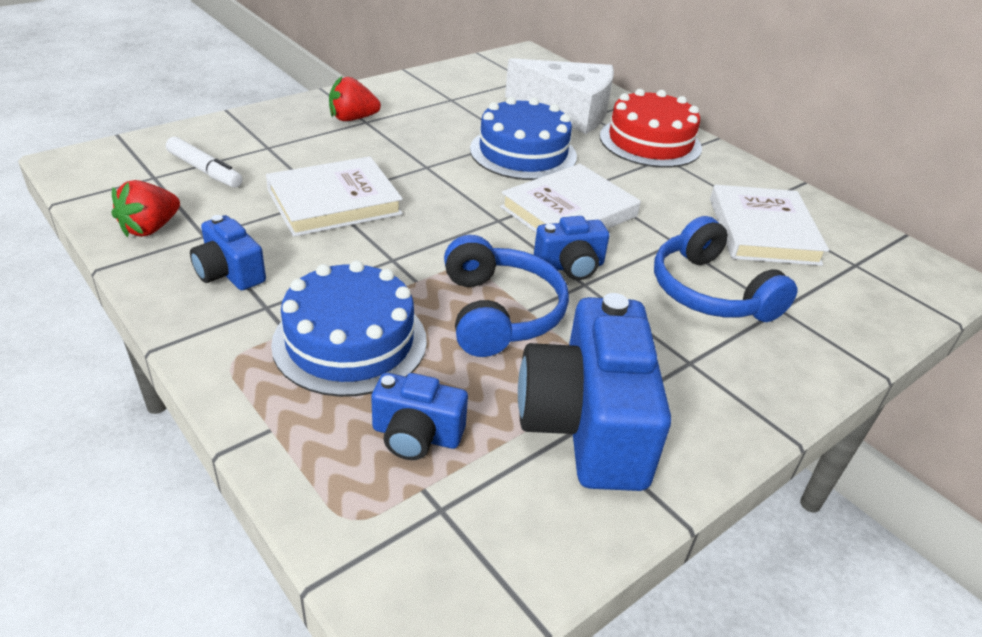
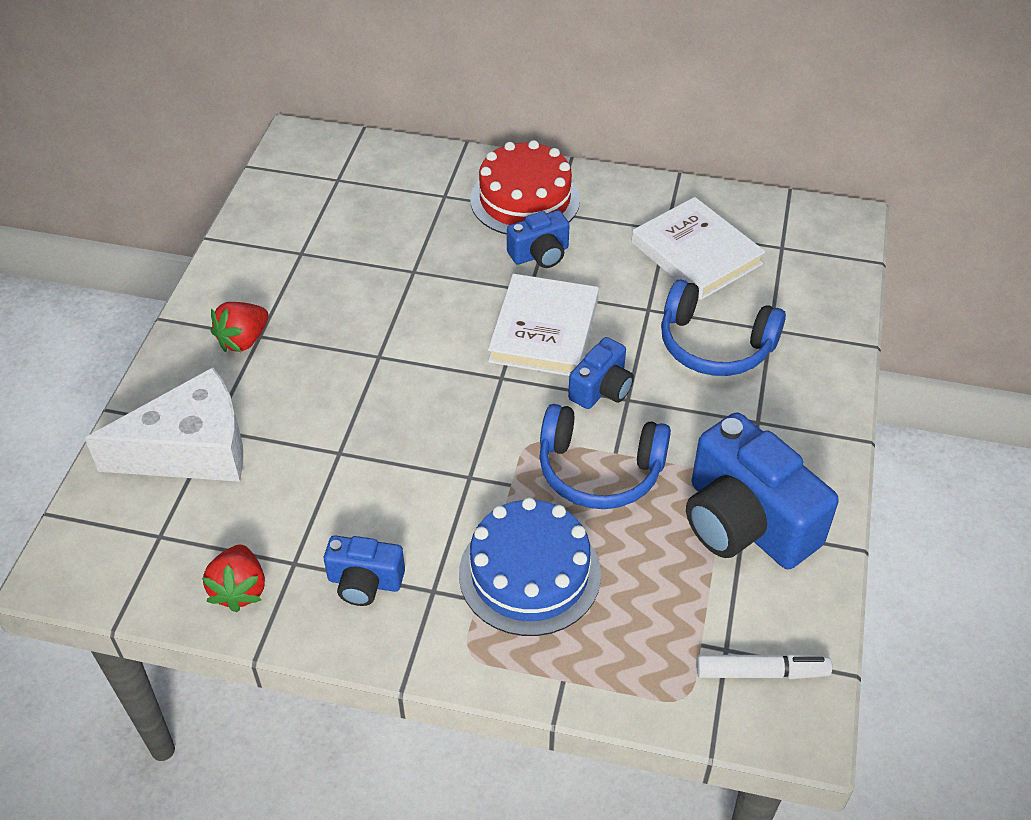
camera: 35 degrees left, 10 degrees up
white marker [166,137,243,188] -> white marker moved to [697,653,832,679]
white book [266,156,403,237] -> none
blue camera [371,373,468,460] -> blue camera moved to [507,210,570,268]
blue headphones [444,235,569,357] -> blue headphones turned 150 degrees clockwise [539,404,671,509]
blue cake [470,97,577,180] -> none
white cheese [505,58,614,134] -> white cheese moved to [85,367,243,482]

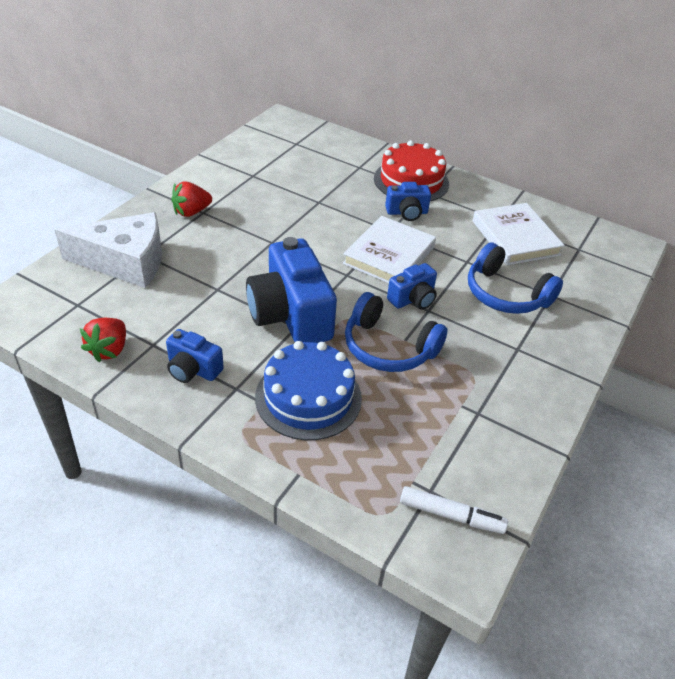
camera: 15 degrees right, 5 degrees down
blue camera [686,412,839,569] -> blue camera moved to [246,237,337,343]

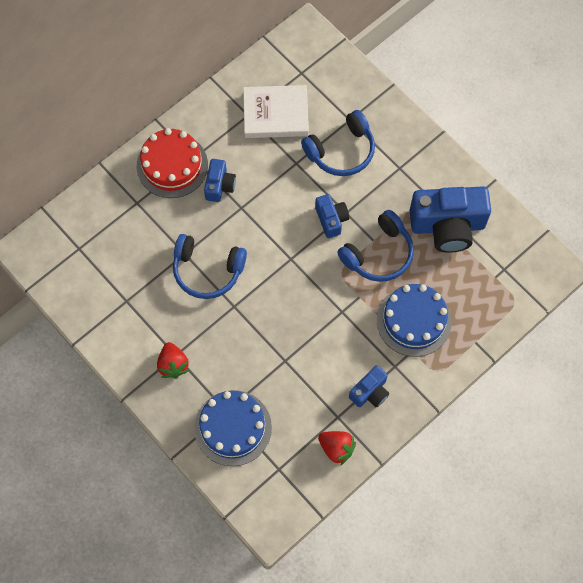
camera: 70 degrees left, 25 degrees up
white cheese [54,212,162,288] -> blue cake [194,390,272,466]
blue camera [246,237,337,343] -> blue camera moved to [410,186,491,253]
white book [343,216,436,284] -> none
white marker [400,486,508,534] -> none
none -> blue headphones [173,234,247,299]

